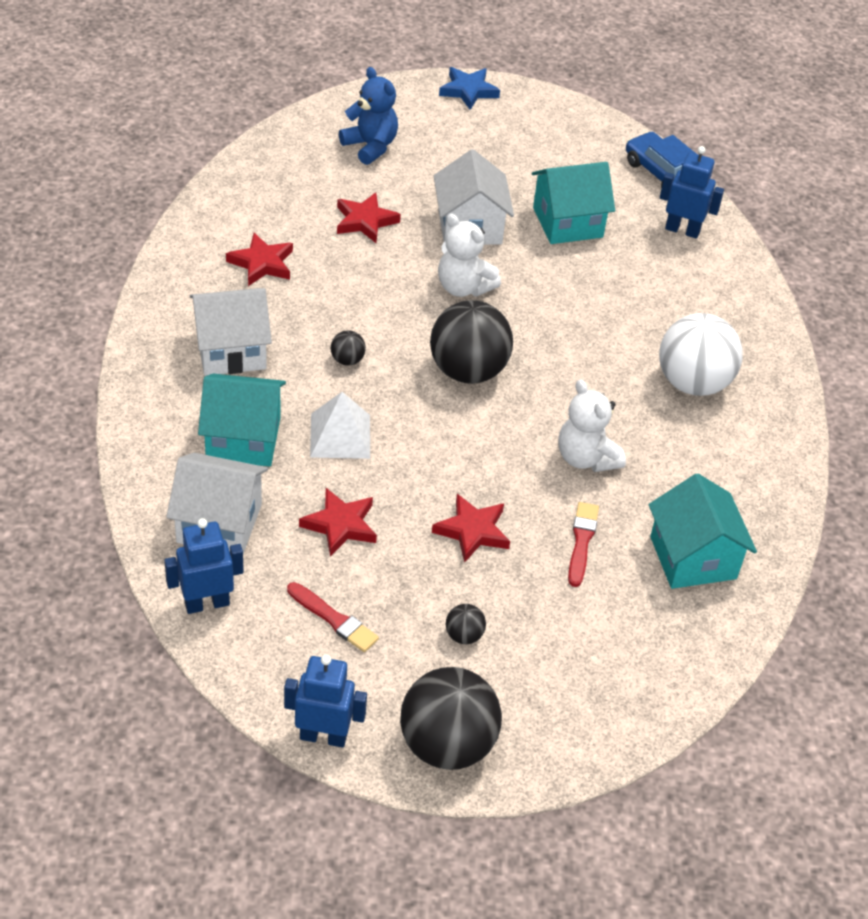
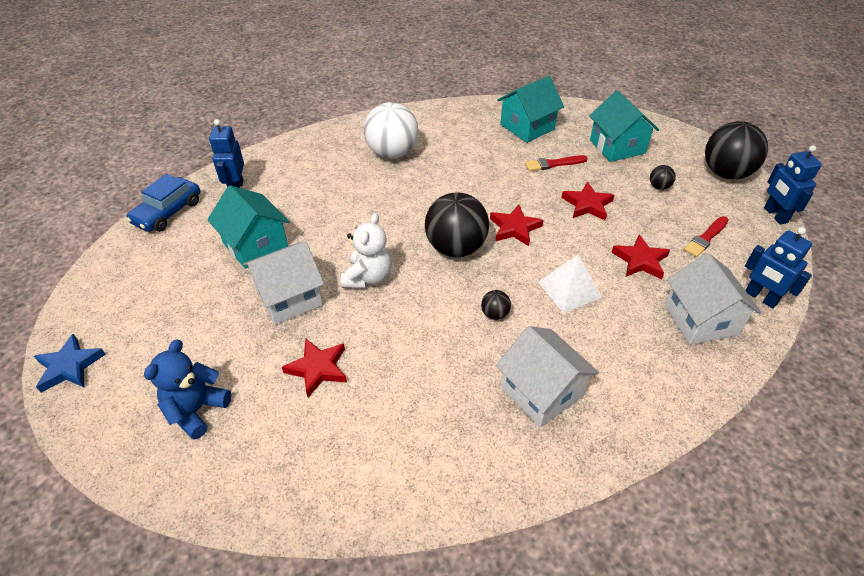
camera: 110 degrees left, 0 degrees up
turquoise house [198,374,286,466] -> turquoise house moved to [589,90,659,162]
red star [226,233,293,286] -> red star moved to [490,205,544,246]
red brush [287,582,379,652] -> red brush turned 150 degrees counterclockwise [684,216,729,257]
white teddy bear [558,379,626,472] -> none

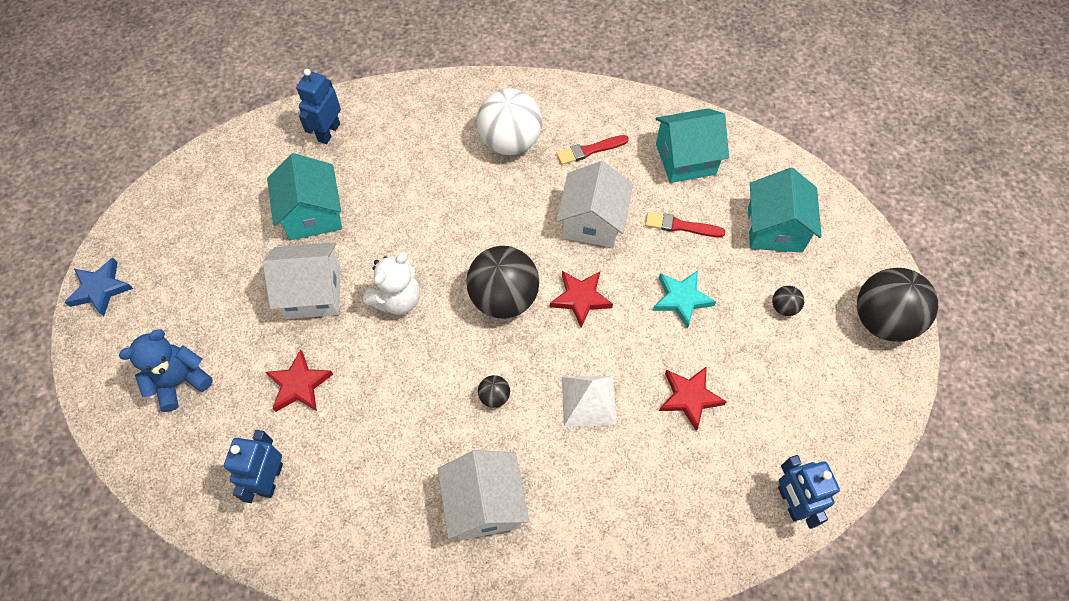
camera: 25 degrees right, 15 degrees up
blue car [126,174,200,232] -> none
red star [561,182,614,220] -> turquoise star [653,270,716,329]
white house [665,253,762,345] -> white house moved to [556,161,633,248]
red brush [684,216,729,257] -> red brush moved to [556,135,629,165]
blue robot [764,145,822,225] -> blue robot moved to [224,430,283,503]

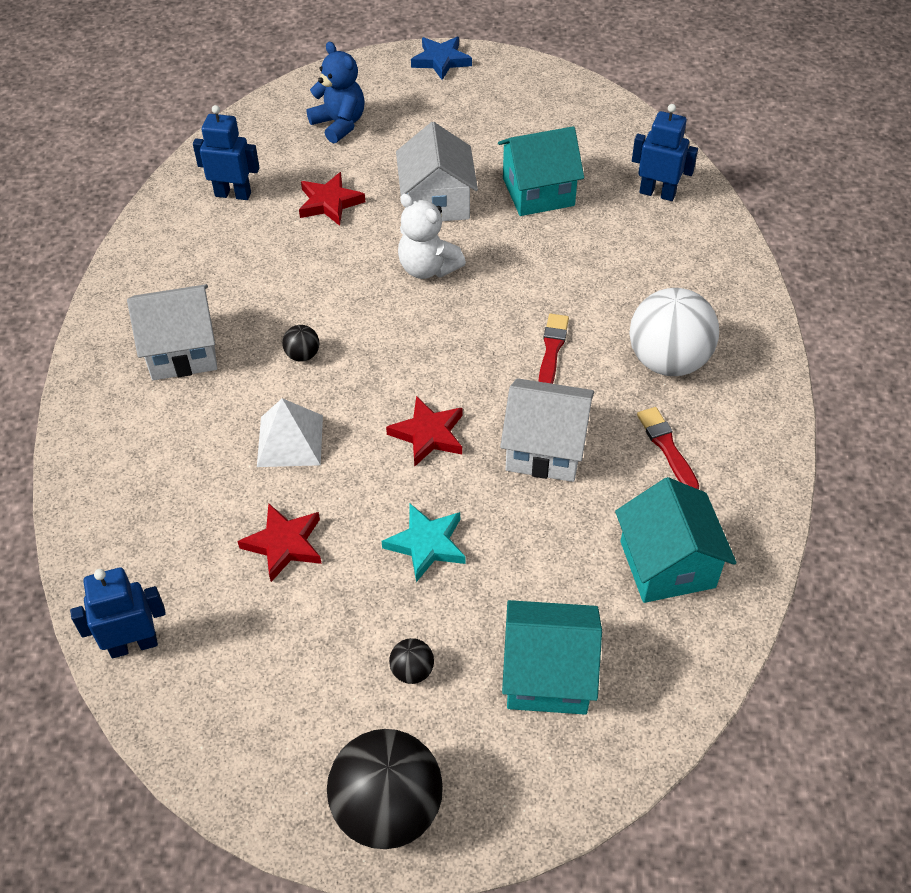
camera: 90 degrees right, 10 degrees down
black ball [466,246,539,319] -> none
red brush [645,212,725,237] -> red brush moved to [538,314,569,384]

